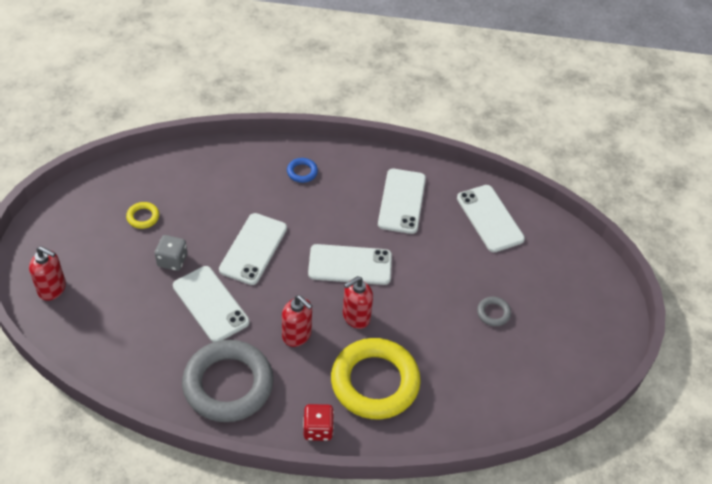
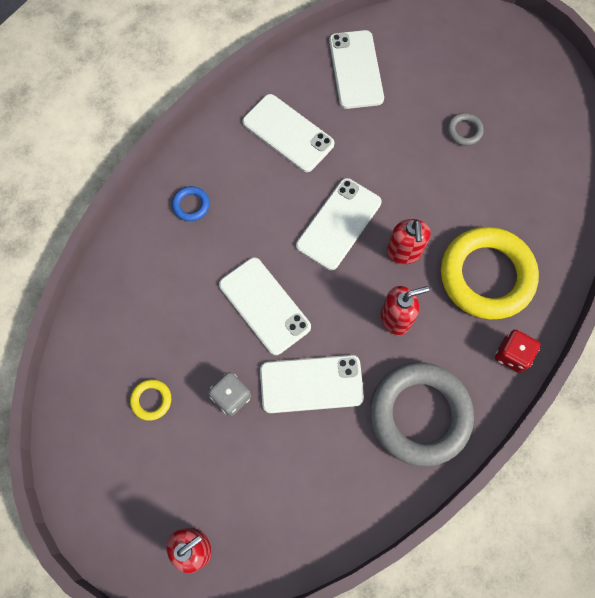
camera: 55 degrees left, 20 degrees up
white phone [457,185,525,252] -> white phone turned 75 degrees clockwise [329,30,384,109]

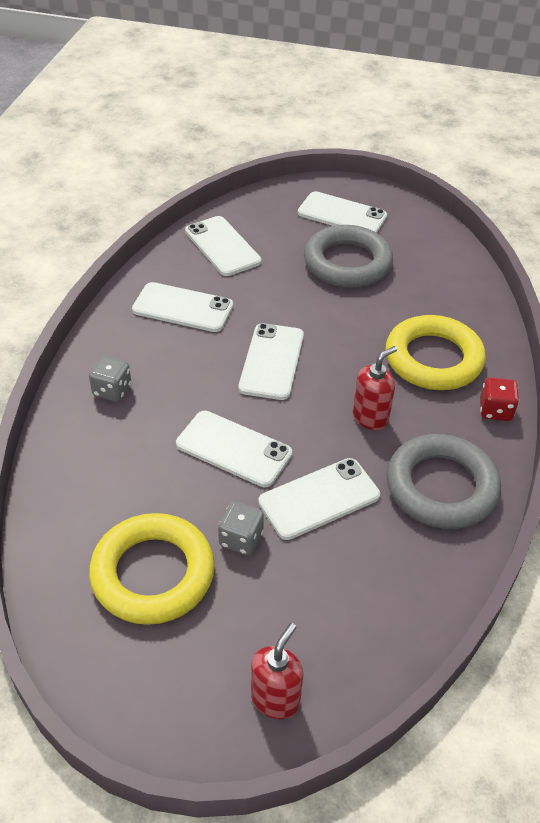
camera: 25 degrees left, 25 degrees down
yellow ring [130,379,171,421] -> yellow ring [89,513,215,625], size x2.47
blue ring [172,186,210,221] -> grey dice [89,356,131,402]
red soap dispenser [387,219,431,264] -> none
grey ring [447,113,484,146] -> grey ring [304,225,393,288], size x2.47
none -> white phone [298,191,387,233]

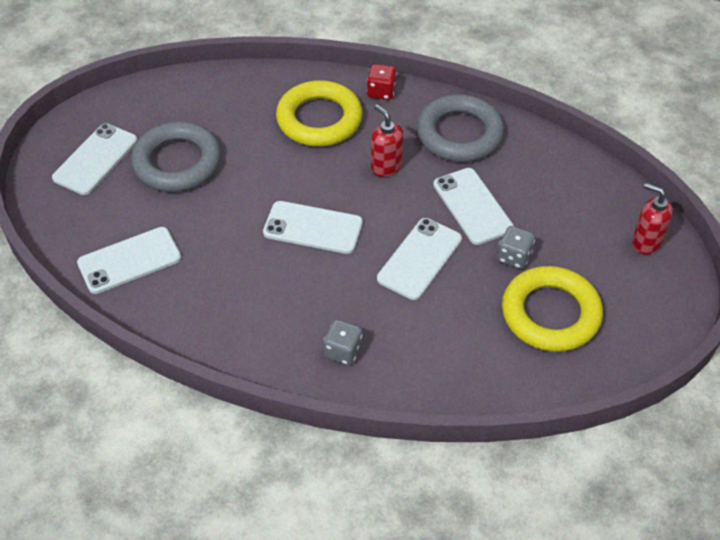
camera: 85 degrees left, 5 degrees up
white phone [132,282,233,332] -> none

